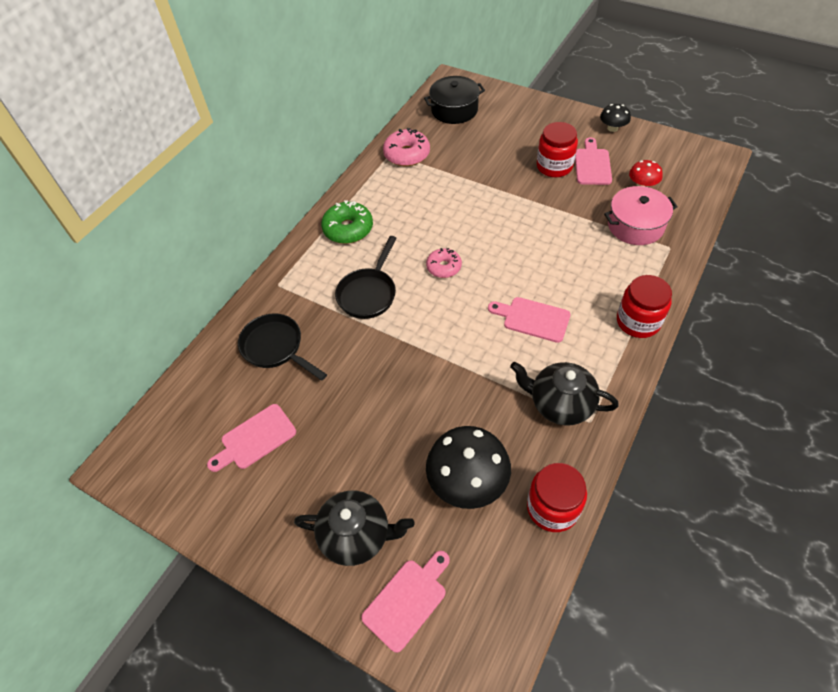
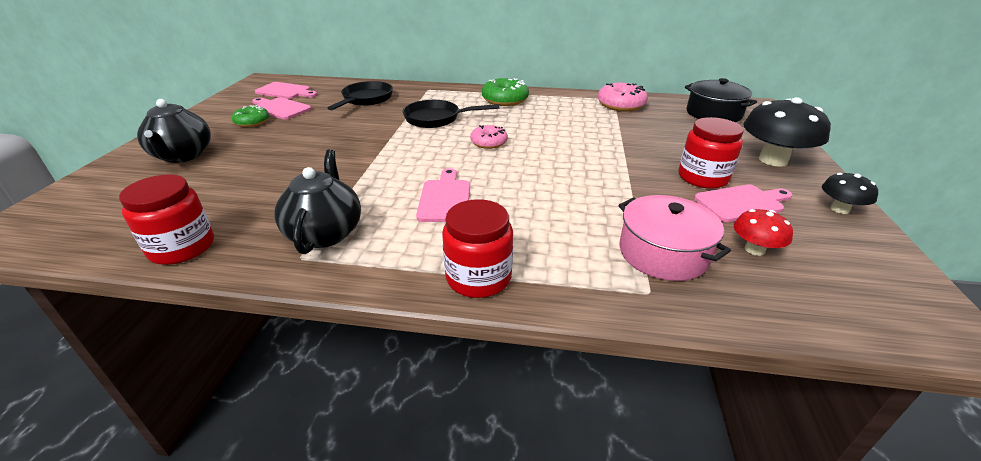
camera: 65 degrees right, 20 degrees down
pink cutting board [361,551,450,653] -> pink cutting board moved to [255,82,317,99]
black mushroom [426,426,511,509] -> black mushroom moved to [744,97,831,167]
none -> green donut [232,105,269,127]

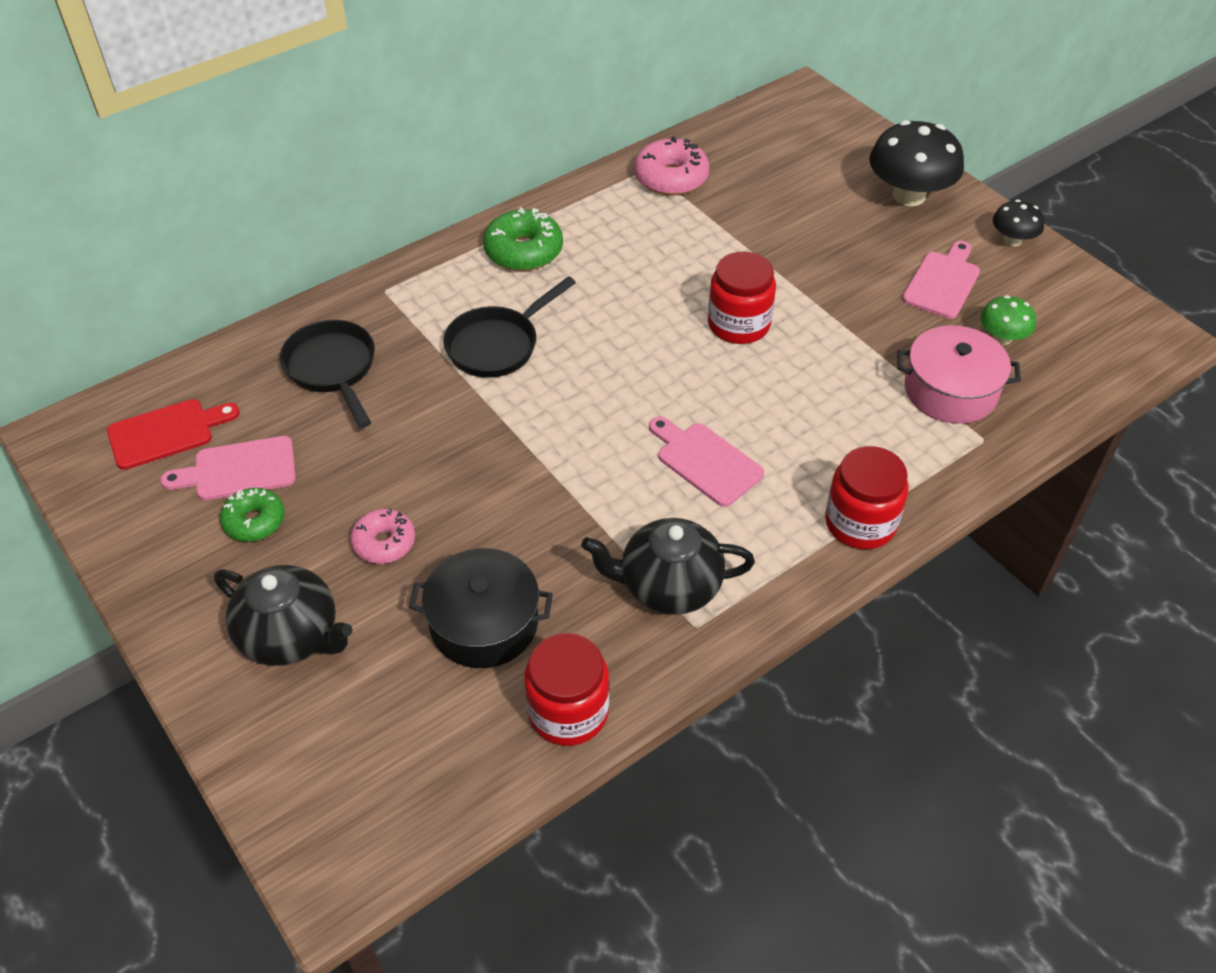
camera: 45 degrees left, 15 degrees up
pink cutting board [255,82,317,99] -> red cutting board [107,399,240,470]
black teapot [274,149,361,254] -> black teapot turned 45 degrees counterclockwise [581,518,755,615]
pink donut [470,125,508,149] -> pink donut moved to [350,508,415,564]
red jar [678,117,743,189] -> red jar moved to [708,252,776,344]
black pot [685,78,757,122] -> black pot moved to [409,548,553,668]
red mushroom [734,209,793,256] -> green mushroom [980,295,1036,345]

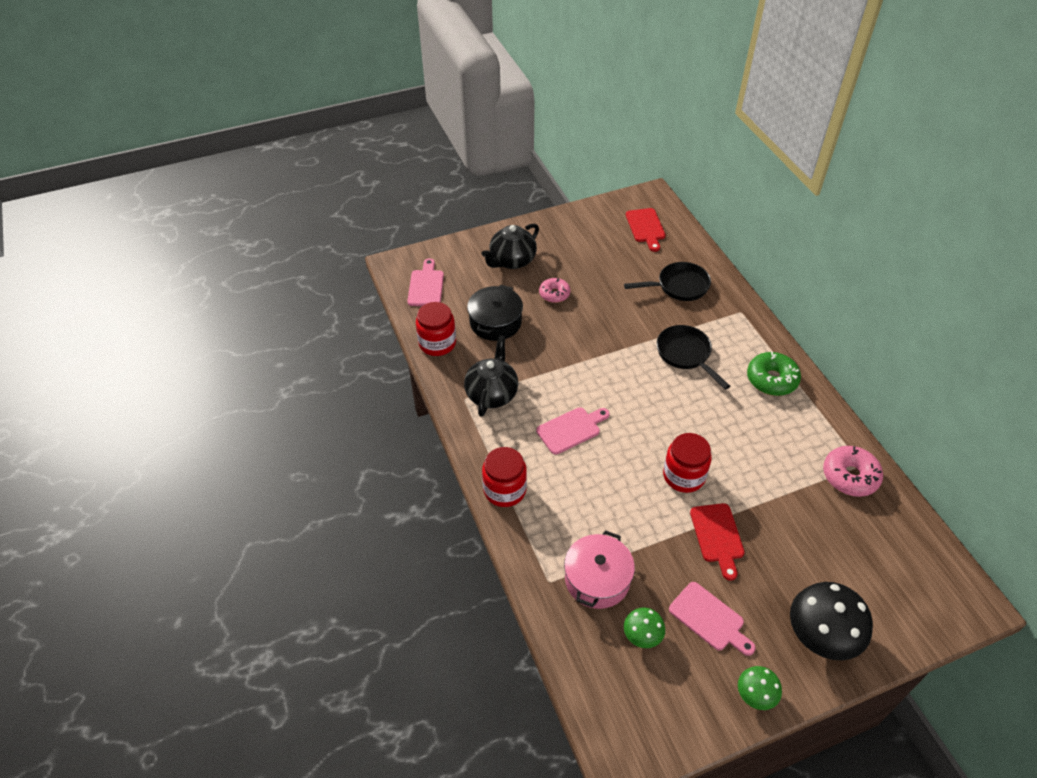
camera: 105 degrees right, 0 degrees up
pink cutting board [160,436,296,500] -> pink cutting board moved to [407,258,444,306]
green donut [220,488,285,542] -> none
black mushroom [993,199,1044,246] -> green mushroom [738,666,782,710]
none -> red cutting board [690,503,745,581]

